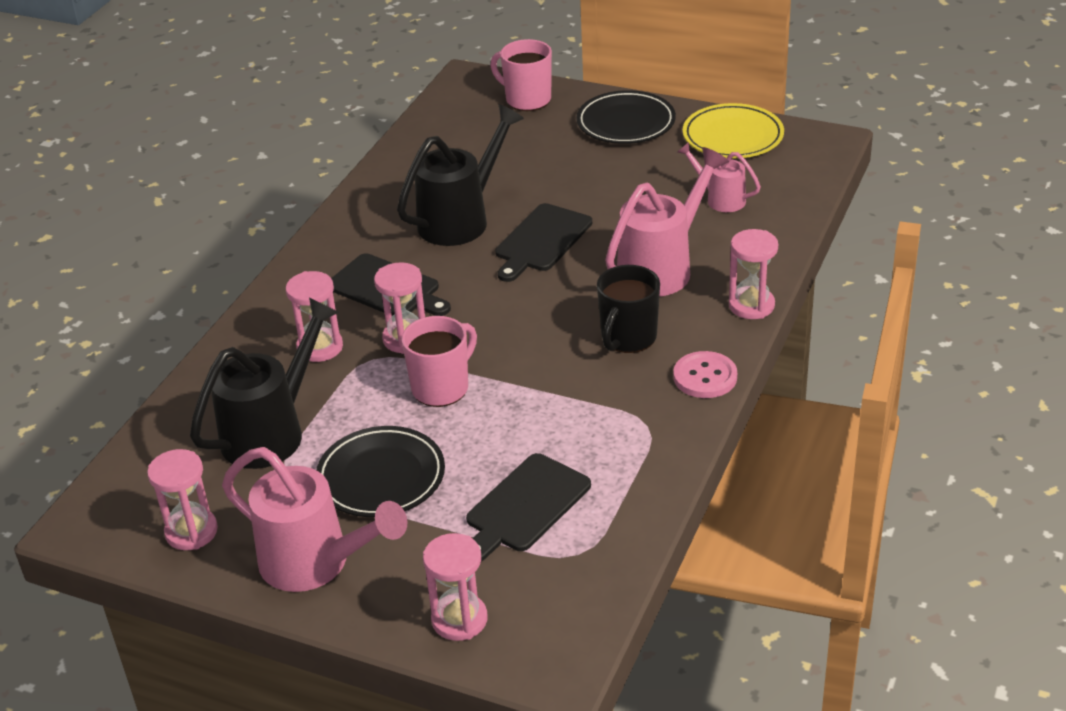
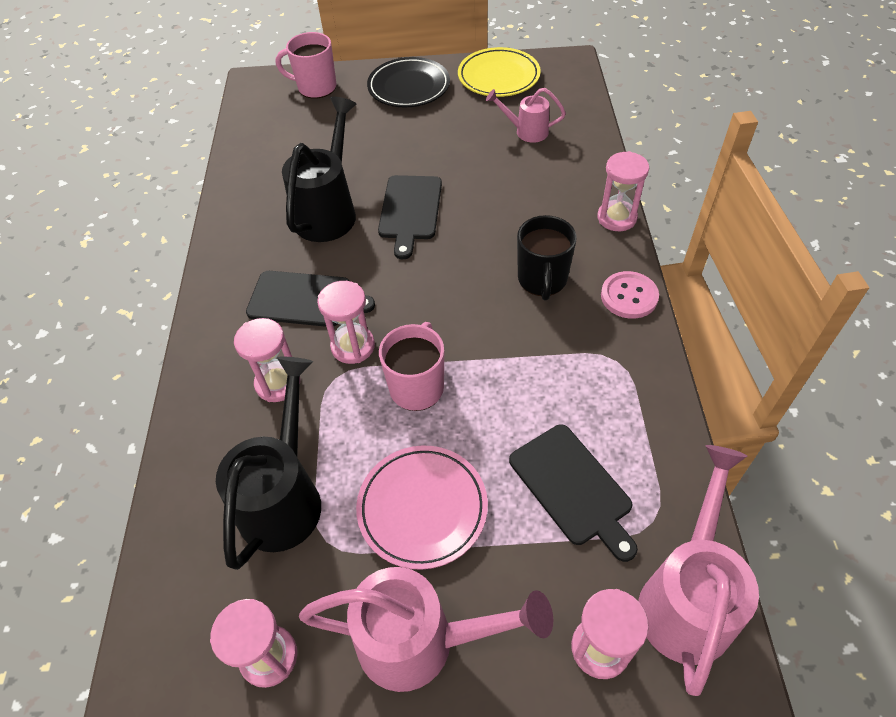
camera: 25 degrees left, 15 degrees up
black plate [316,426,445,517] -> pink plate [356,446,488,570]
black cutting board [466,453,591,562] -> black cutting board turned 45 degrees counterclockwise [509,424,638,562]
pink watering can [605,147,729,297] -> pink watering can moved to [638,445,759,696]

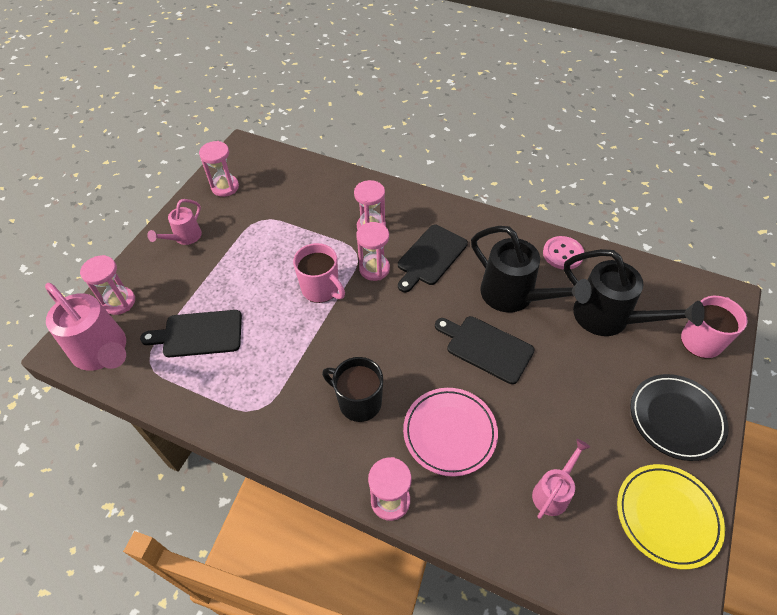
camera: 115 degrees right, 0 degrees up
black watering can [216,357,321,570] -> black watering can moved to [564,249,705,336]
pink watering can [299,567,553,692] -> pink watering can [147,199,202,245], size x0.55
pink plate [356,446,488,570] -> pink plate moved to [403,388,498,477]
pink button [601,271,659,319] -> pink button moved to [543,236,584,270]

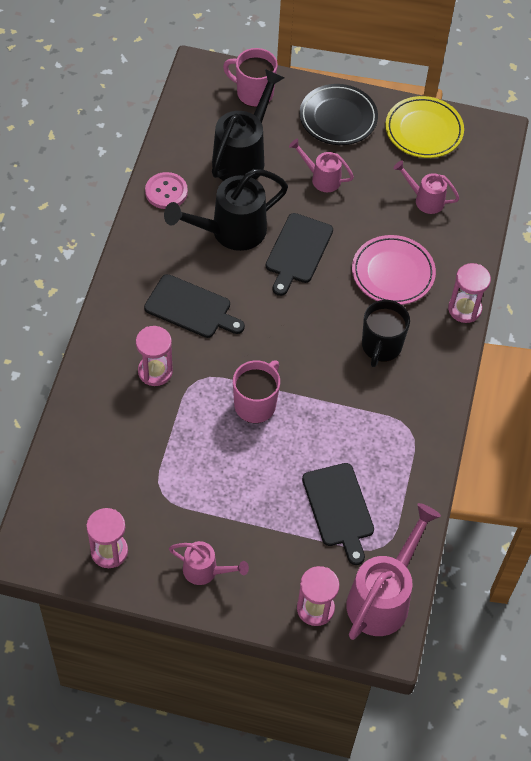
camera: 105 degrees left, 5 degrees up
pink hourglass [356,222,390,281] -> none
black watering can [471,226,592,313] -> black watering can turned 150 degrees counterclockwise [164,169,288,251]
none -> pink watering can [289,139,354,192]

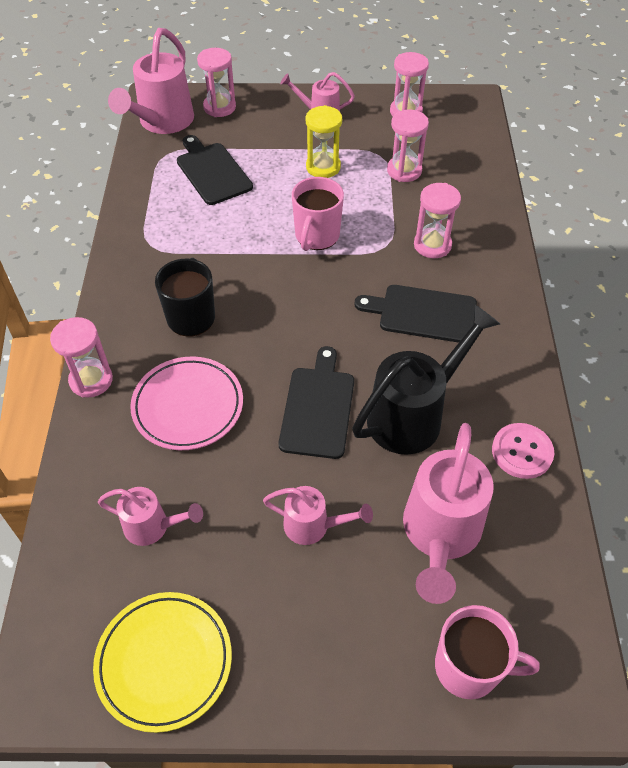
camera: 170 degrees right, 5 degrees down
black watering can [212,69,285,181] -> pink watering can [403,423,494,604]
black plate [299,84,378,145] -> none
none -> yellow hourglass [306,105,342,178]
none -> pink hourglass [387,110,429,182]

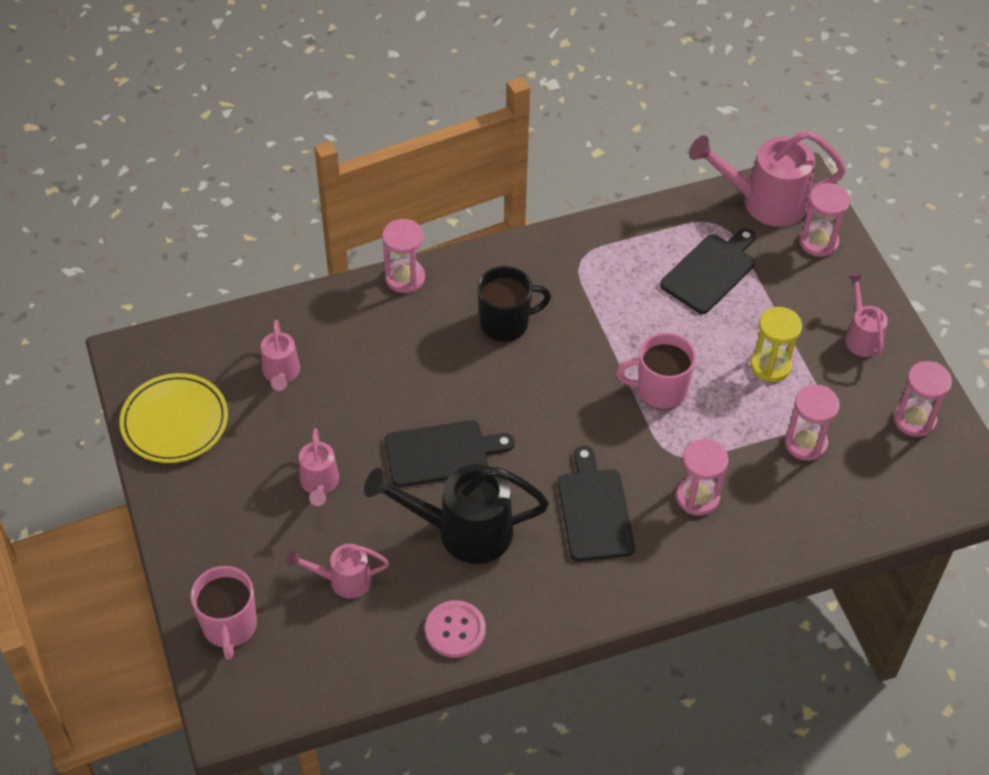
camera: 70 degrees right, 0 degrees up
pink plate [130,356,243,450] -> none
black watering can [352,305,500,455] -> black watering can turned 150 degrees clockwise [364,464,549,564]
pink watering can [403,423,494,604] -> pink watering can [286,544,389,599], size x0.55

